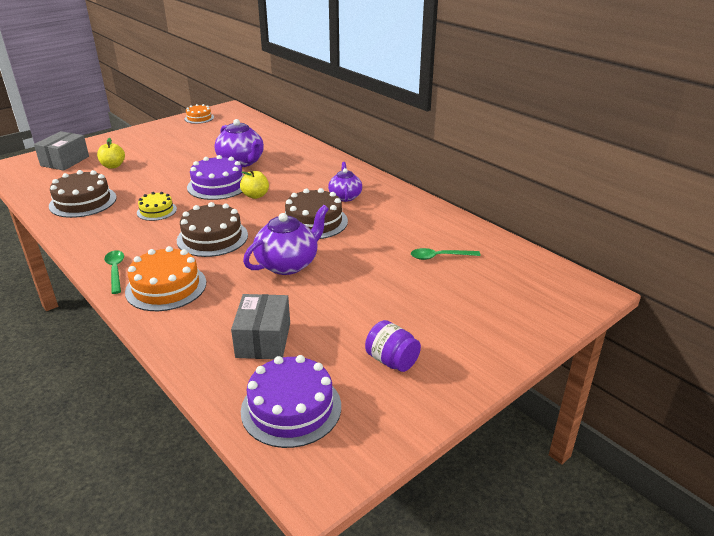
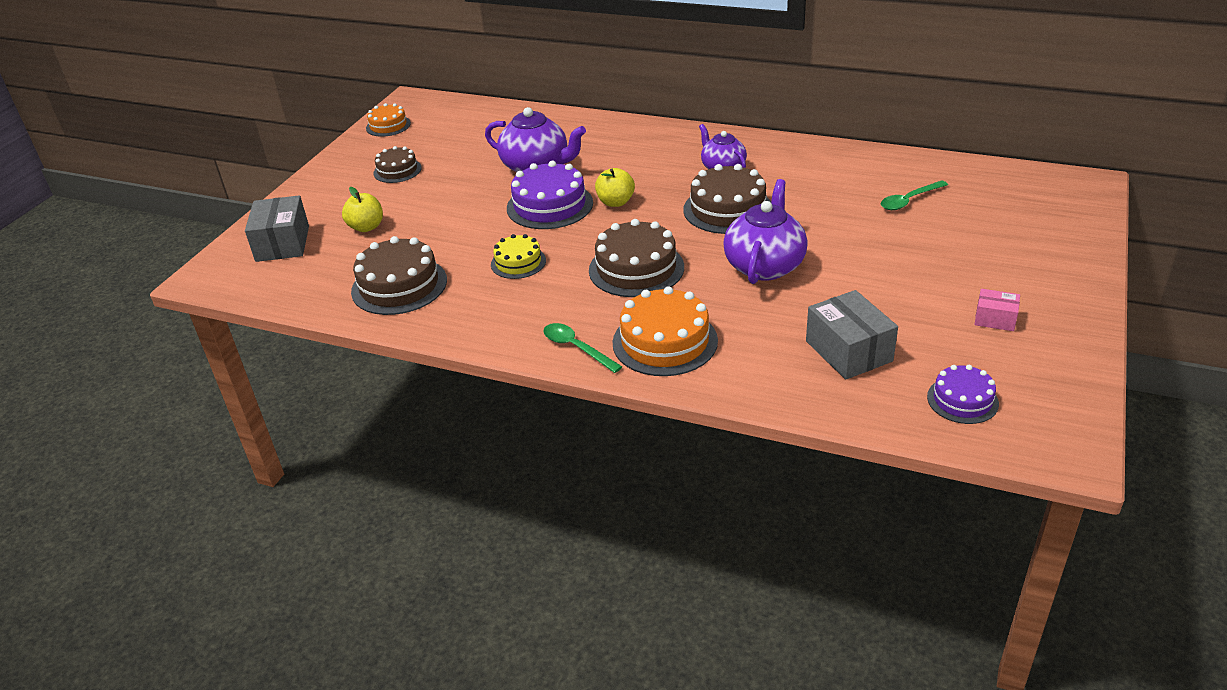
camera: 25 degrees left, 5 degrees up
purple cake [241,355,341,448] -> purple cake [927,365,999,424], size x0.59
purple jar [365,320,421,372] -> pink box [974,289,1020,331]
none -> brown cake [373,146,422,183]

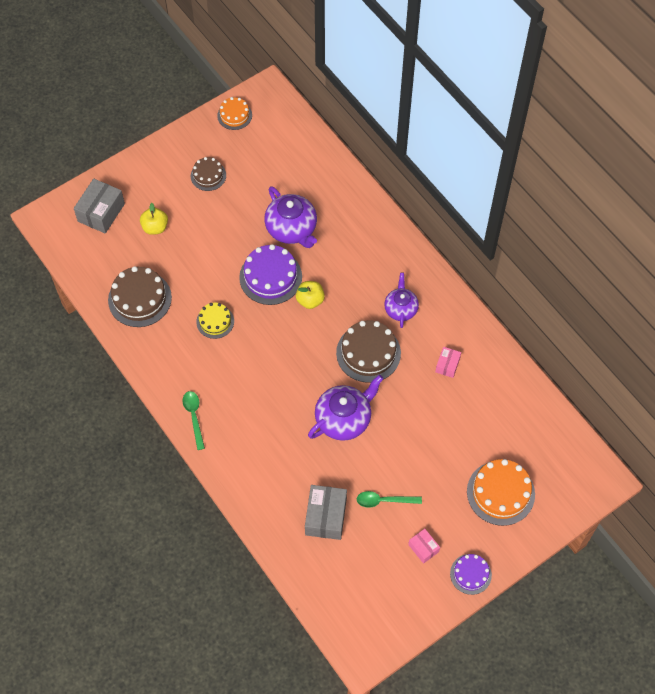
camera: 30 degrees right, 25 degrees up
brown cake [589,219,684,297] -> none
orange cake [612,286,718,376] -> orange cake moved to [467,459,535,526]
green spoon [881,180,948,210] -> green spoon moved to [357,491,422,508]
purple cake [927,365,999,424] -> purple cake moved to [450,554,492,595]
none -> pink box [435,347,461,378]

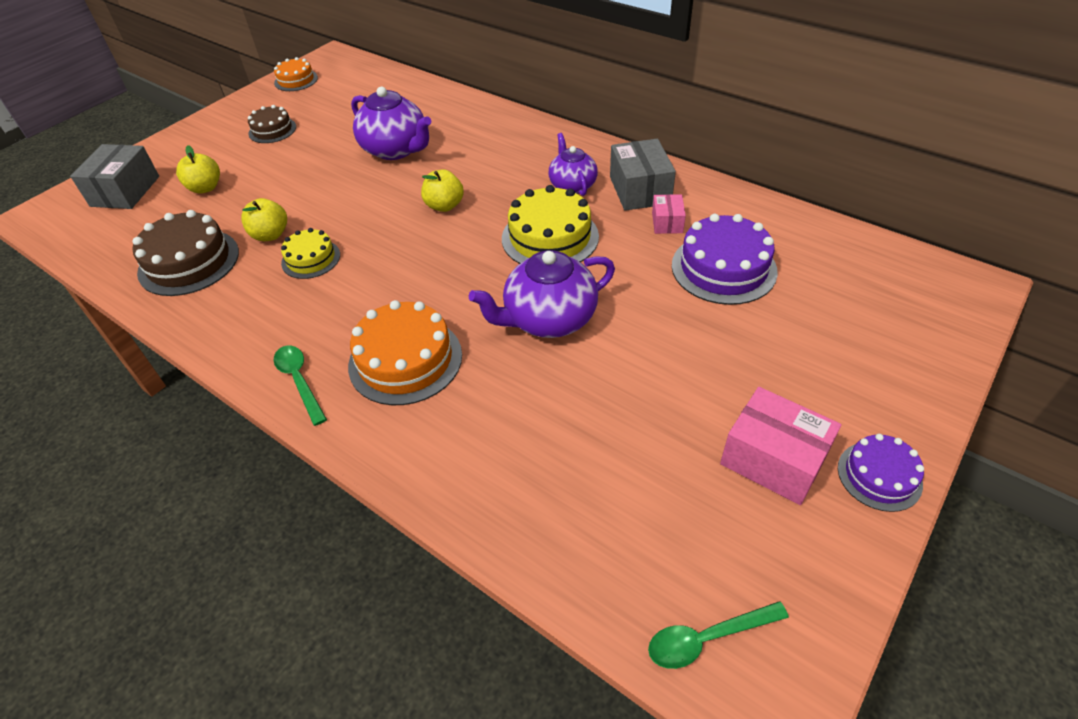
camera: 15 degrees left, 15 degrees down
purple cake [239,244,302,305] -> purple cake moved to [672,214,778,305]
grey box [305,485,347,540] -> grey box moved to [610,139,676,211]
purple teapot [308,375,384,441] -> purple teapot turned 150 degrees counterclockwise [469,250,615,338]
brown cake [336,320,401,383] -> yellow cake [502,185,599,264]
green spoon [357,491,422,508] -> green spoon moved to [648,601,789,669]
pink box [408,529,440,564] -> pink box [720,387,842,505], size x1.81
orange cake [467,459,535,526] -> orange cake moved to [348,300,462,405]
none -> yellow apple [241,198,287,241]

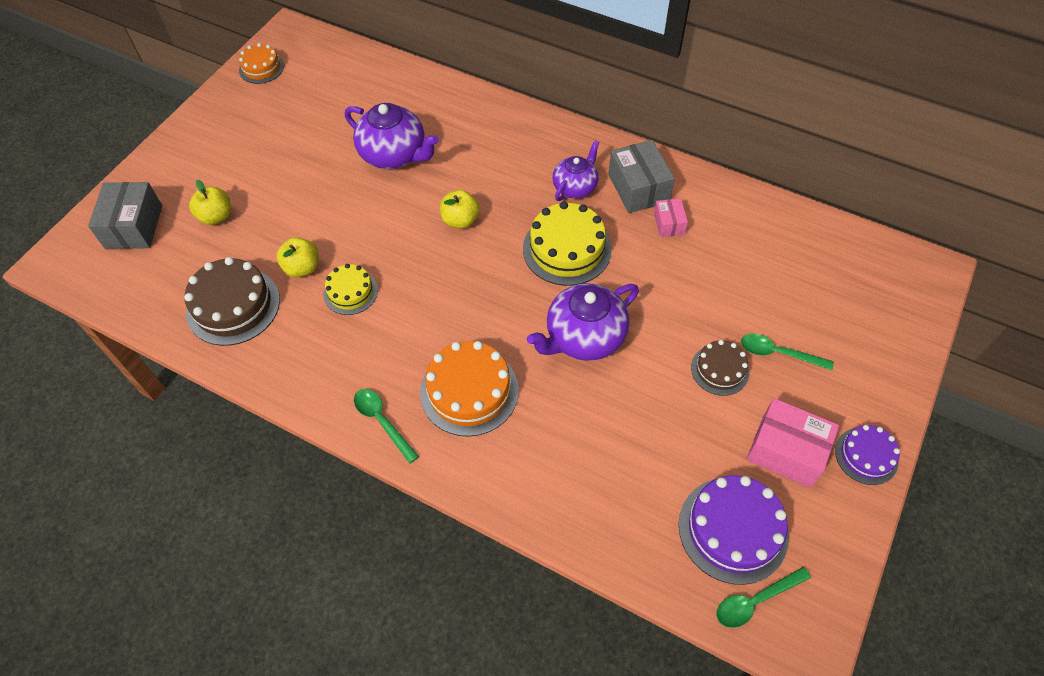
camera: 10 degrees left, 10 degrees up
brown cake [248,105,296,143] -> brown cake moved to [691,340,750,396]
purple teapot [549,133,598,196] -> purple teapot turned 60 degrees clockwise [553,140,599,201]
purple cake [672,214,778,305] -> purple cake moved to [679,475,789,585]
none -> green spoon [741,334,834,370]

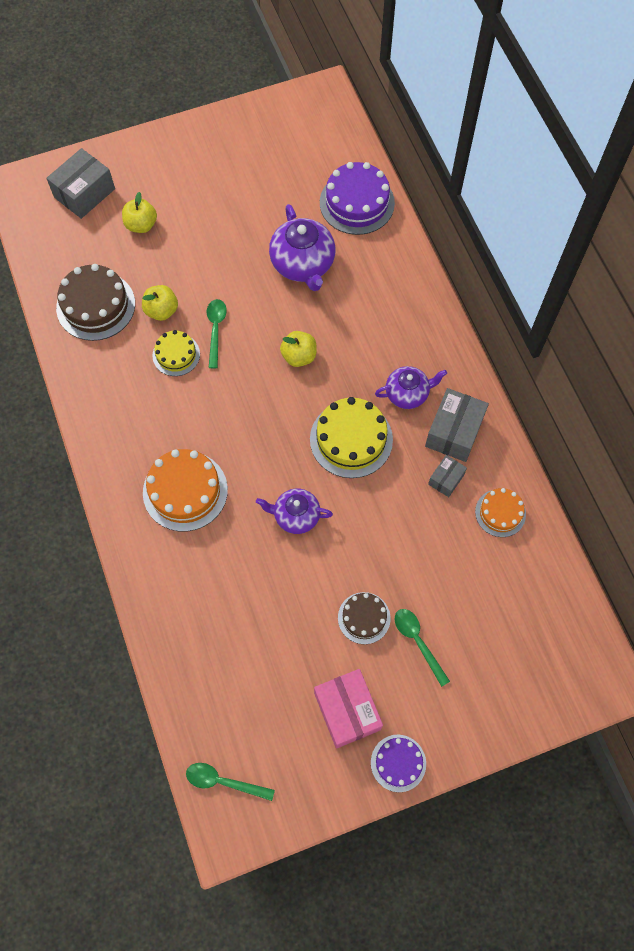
camera: 40 degrees right, 10 degrees up
orange cake [239,43,284,84] -> orange cake moved to [475,488,526,537]
green spoon [354,389,419,464] -> green spoon moved to [207,299,227,368]
purple teapot [527,283,639,361] -> purple teapot [256,488,333,534], size x0.64
pink box [654,198,688,237] -> grey box [428,455,467,497]
purple cake [679,475,789,585] -> purple cake moved to [320,162,395,235]

